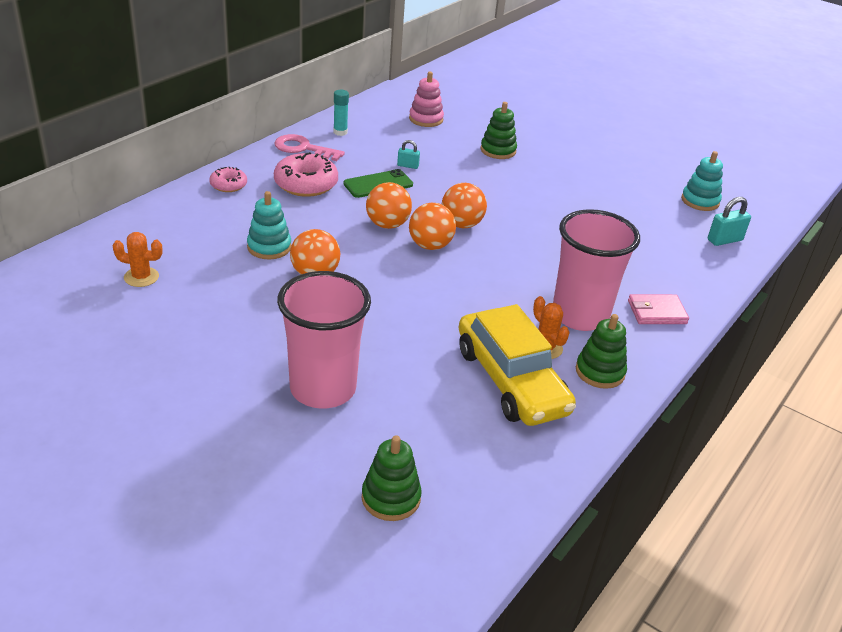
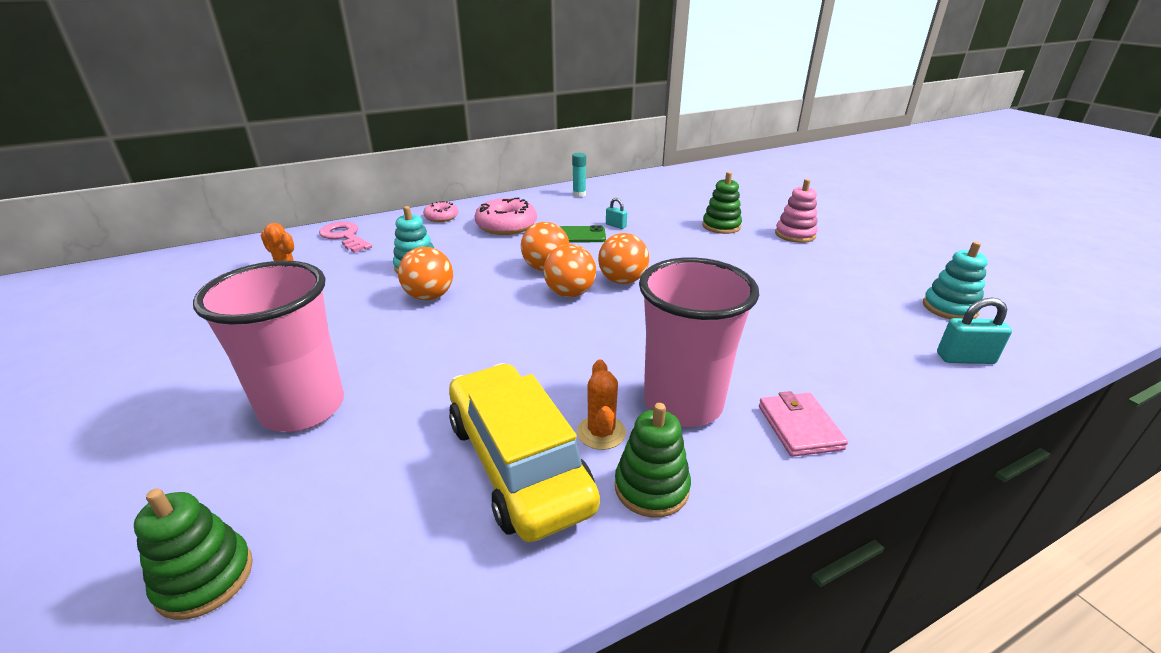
camera: 30 degrees right, 5 degrees down
pink key [274,134,345,161] -> pink key moved to [319,222,372,253]
pink stacking toy [409,72,444,127] -> pink stacking toy moved to [775,179,818,243]
yellow car [459,304,576,426] -> yellow car turned 150 degrees clockwise [449,363,600,542]
pink wallet [628,294,689,324] -> pink wallet turned 60 degrees clockwise [759,391,848,457]

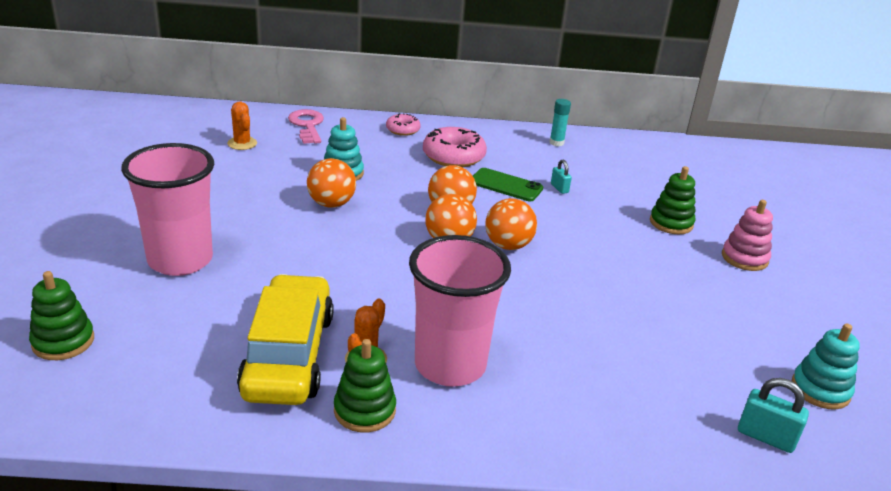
camera: 25 degrees right, 0 degrees up
pink wallet [759,391,848,457] -> none

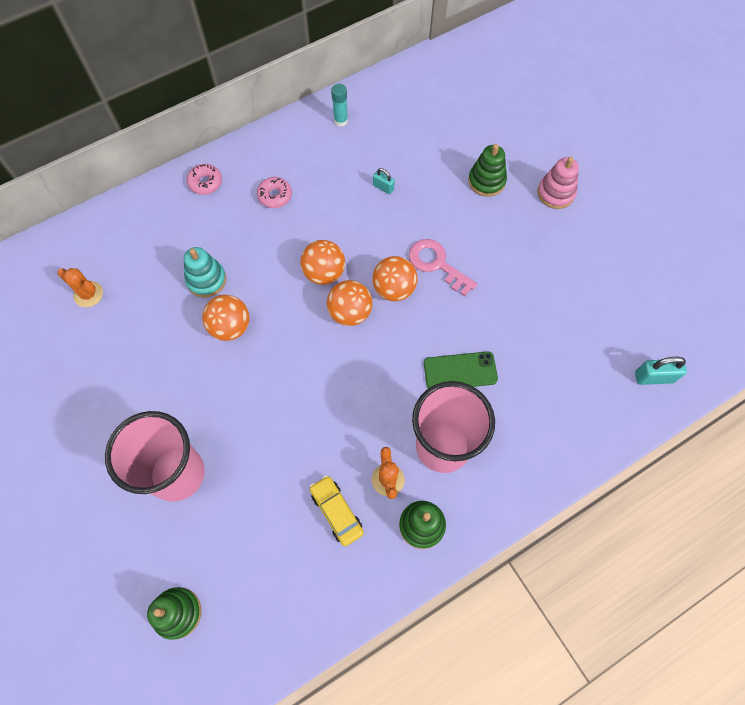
camera: 30 degrees left, 35 degrees up
yellow car [237,274,334,405] -> yellow car [310,475,364,546], size x0.50
pink key [288,109,324,144] -> pink key moved to [409,239,477,296]
pink donut [423,127,487,167] -> pink donut [257,177,292,208], size x0.57
green phone [473,168,543,201] -> green phone moved to [424,351,498,389]
turquoise stacking toy [792,324,860,409] -> none

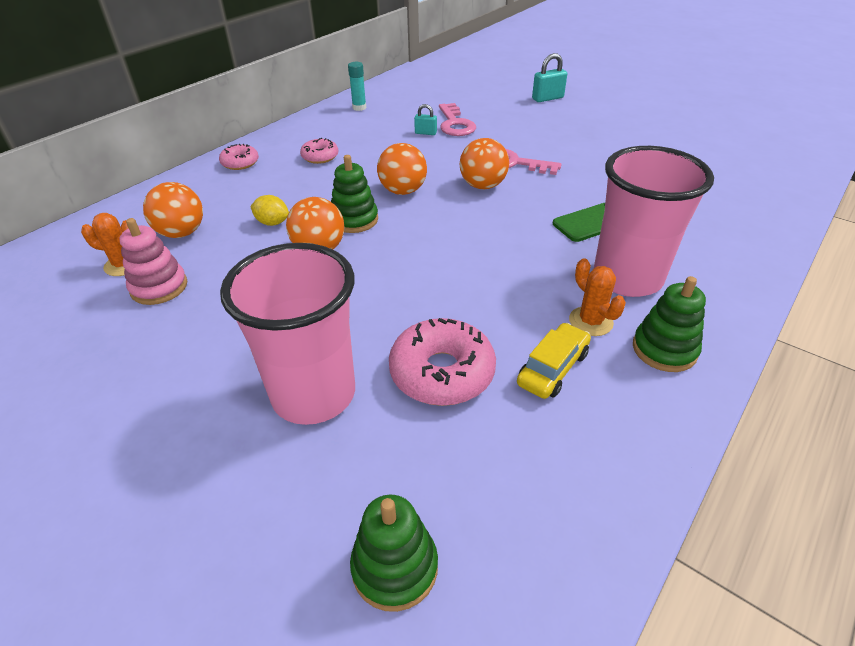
camera: 20 degrees left, 25 degrees down
turquoise stacking toy [184,247,226,298] -> yellow lemon [250,195,289,226]
yellow car [310,475,364,546] -> yellow car turned 90 degrees clockwise [517,323,591,399]
orange ball [327,280,372,326] -> orange ball moved to [143,182,203,238]
green stacking toy [468,144,507,197] -> green stacking toy moved to [331,155,378,233]
pink stacking toy [537,157,579,209] -> pink stacking toy moved to [119,218,187,305]
turquoise padlock [635,357,687,385] -> turquoise padlock moved to [532,53,567,102]
none -> pink donut [389,318,496,406]
none -> pink key [439,103,476,136]

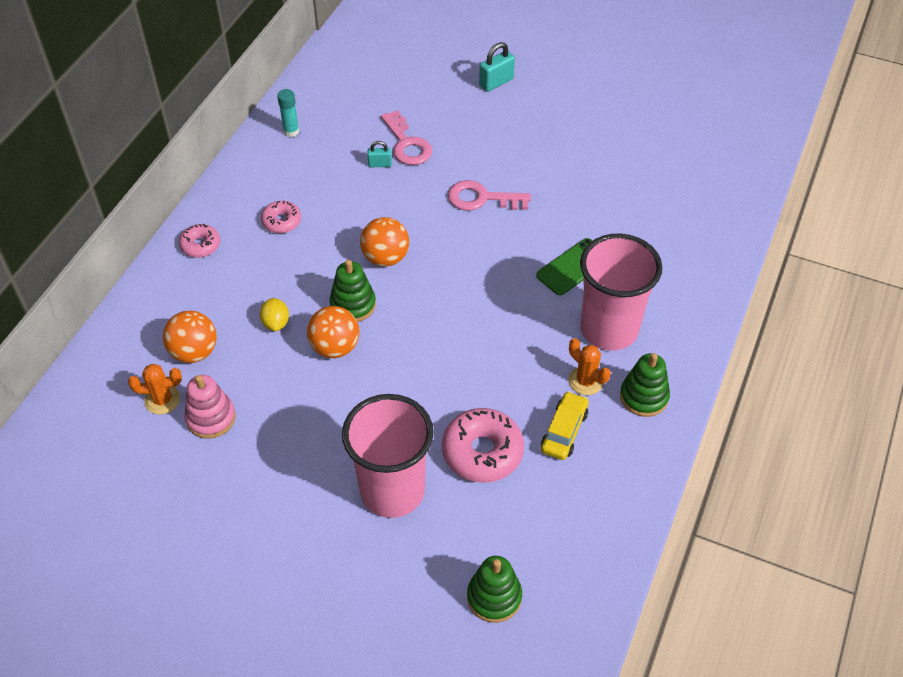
camera: 15 degrees left, 10 degrees up
yellow lemon [250,195,289,226] -> yellow lemon turned 75 degrees clockwise [260,298,289,331]
orange ball [460,138,509,189] -> none

